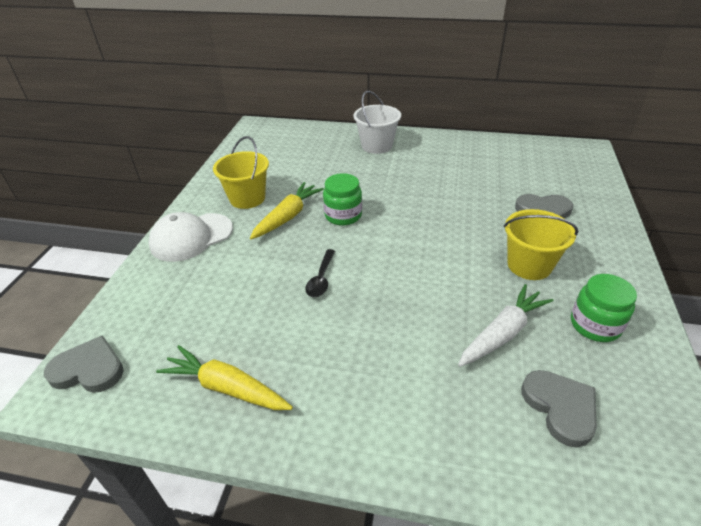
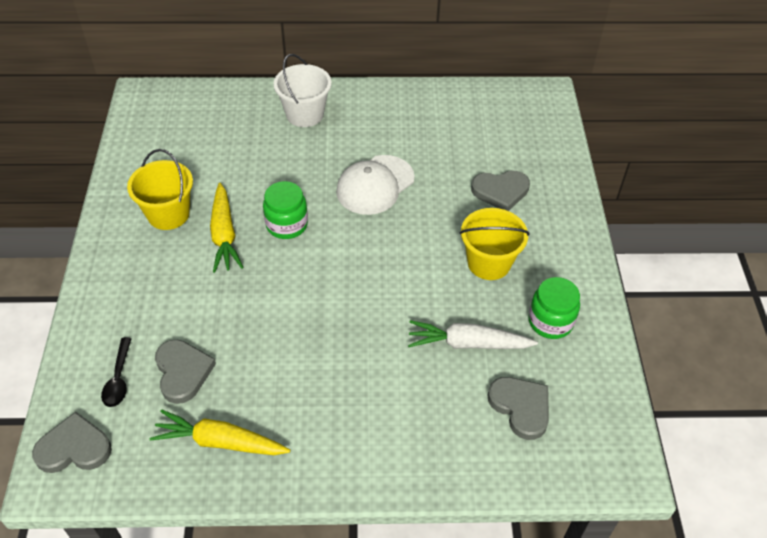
camera: 15 degrees left, 10 degrees up
white cap [149,212,233,262] -> white cap moved to [336,155,415,215]
yellow carrot [250,182,324,239] -> yellow carrot turned 150 degrees clockwise [210,183,244,273]
black spoon [305,249,335,297] -> black spoon moved to [101,337,132,407]
white carrot [458,284,553,367] -> white carrot turned 120 degrees counterclockwise [408,320,538,349]
none -> grey heart [155,340,216,404]

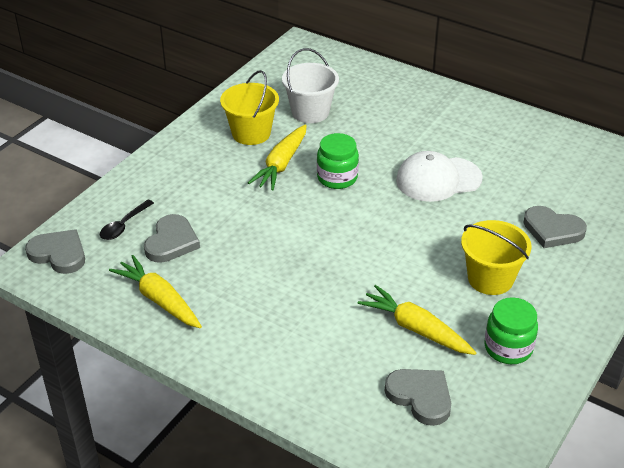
camera: 35 degrees right, 10 degrees down
white bucket [274,54,332,127] -> white bucket moved to [282,48,339,123]
white carrot [408,320,538,349] -> yellow carrot [358,285,476,355]
grey heart [488,377,549,440] -> grey heart turned 45 degrees counterclockwise [385,369,451,426]

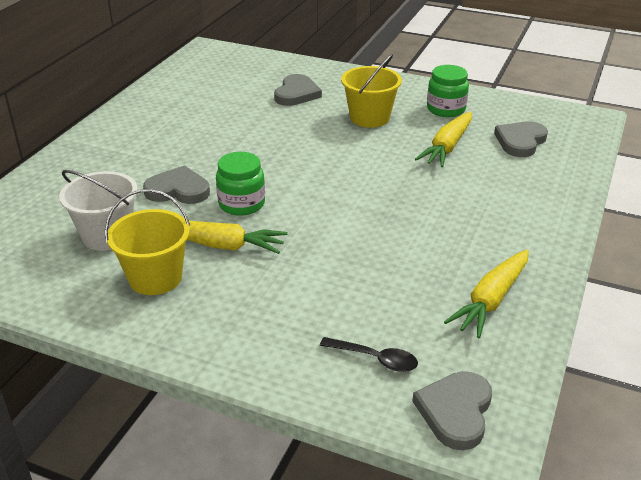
camera: 100 degrees left, 5 degrees down
grey heart [144,214,200,263] -> grey heart moved to [143,166,210,204]
white cap [396,151,483,202] -> none

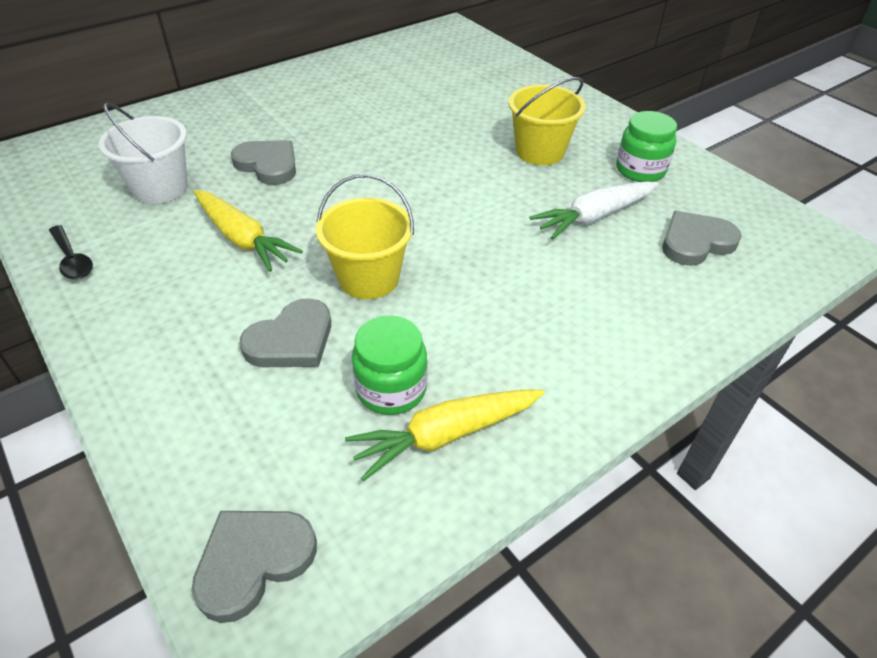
camera: 30 degrees right, 10 degrees up
yellow bucket [105,189,190,295] -> yellow bucket moved to [316,174,414,299]
green jar [216,152,265,216] -> green jar moved to [352,315,428,415]
grey heart [274,74,322,106] -> grey heart moved to [240,298,331,367]
black spoon [320,337,418,372] -> black spoon moved to [49,225,93,280]
yellow carrot [415,112,472,167] -> white carrot [529,181,659,239]

